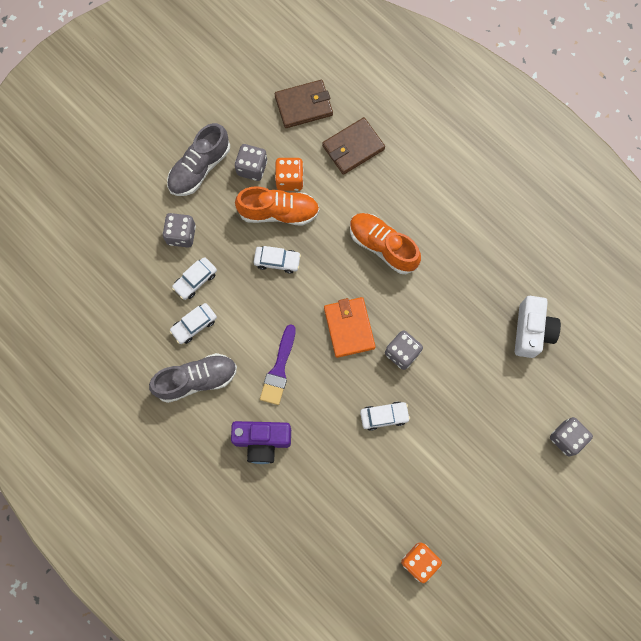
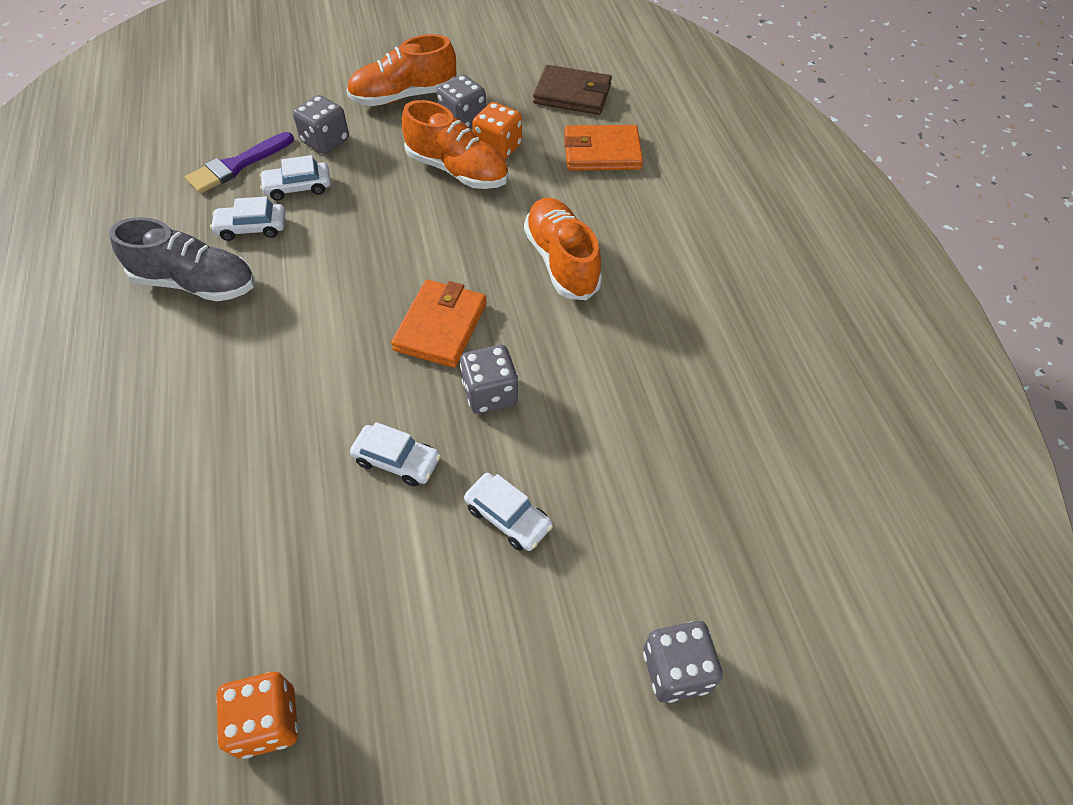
camera: 30 degrees right, 20 degrees down
grey shoe [167,123,230,196] -> orange shoe [346,34,457,106]
purple camera [231,421,291,464] -> none
white car [254,246,301,273] -> white car moved to [464,473,553,551]
purple brush [260,324,296,405] -> purple brush moved to [185,132,294,194]
brown wallet [322,117,385,175] -> orange wallet [564,125,643,171]
white camera [515,296,561,358] -> none

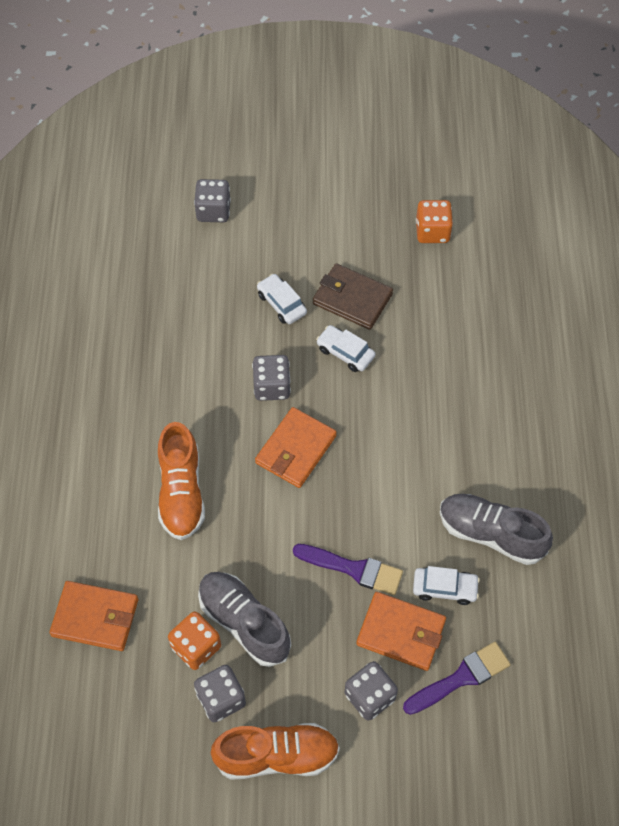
camera: 165 degrees left, 5 degrees up
white car [260,155,331,201] -> orange wallet [356,592,446,671]
orange shoe [402,100,508,189] -> grey shoe [198,572,291,667]
brown wallet [533,65,612,115] -> brown wallet moved to [313,263,393,330]
none -> purple brush [293,544,403,595]

